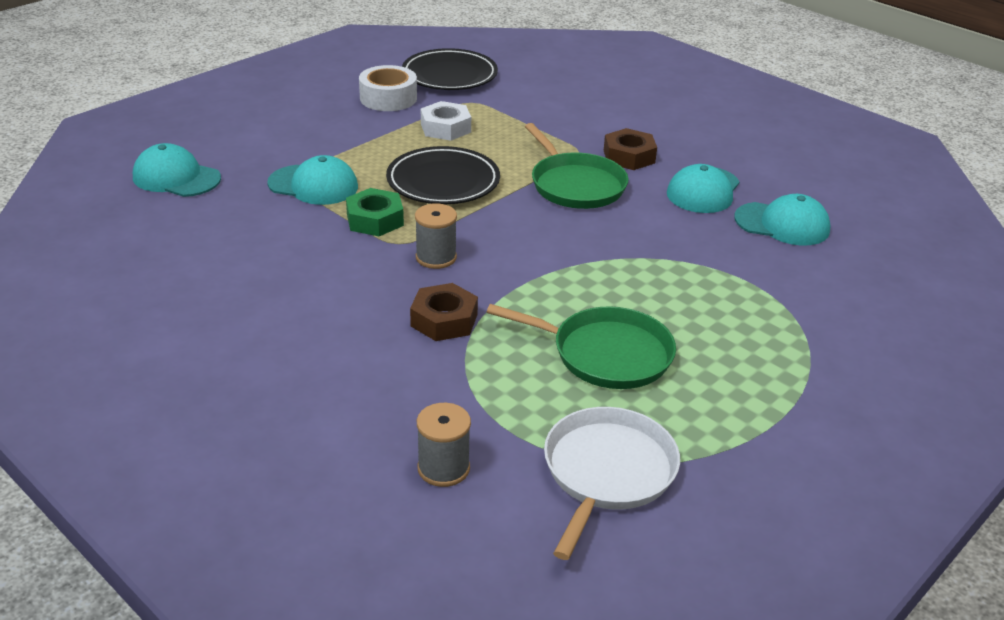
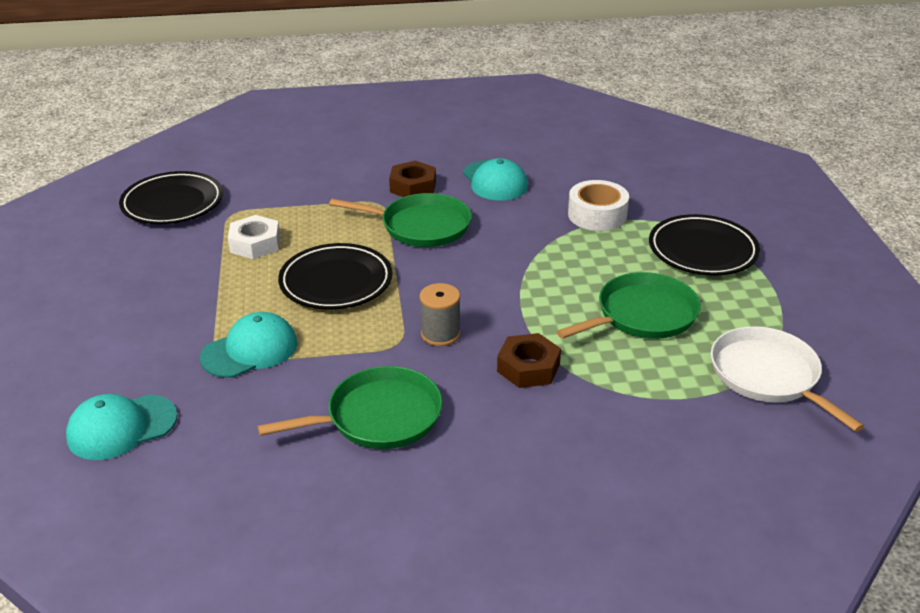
camera: 50 degrees left, 0 degrees up
green nut [346,188,404,236] -> none
white tape [359,65,417,111] -> white tape moved to [568,180,629,231]
grey spool [417,403,471,487] -> none
turquoise cap [734,194,831,246] -> none
none -> green pan [257,366,443,449]
none -> black plate [649,214,760,275]

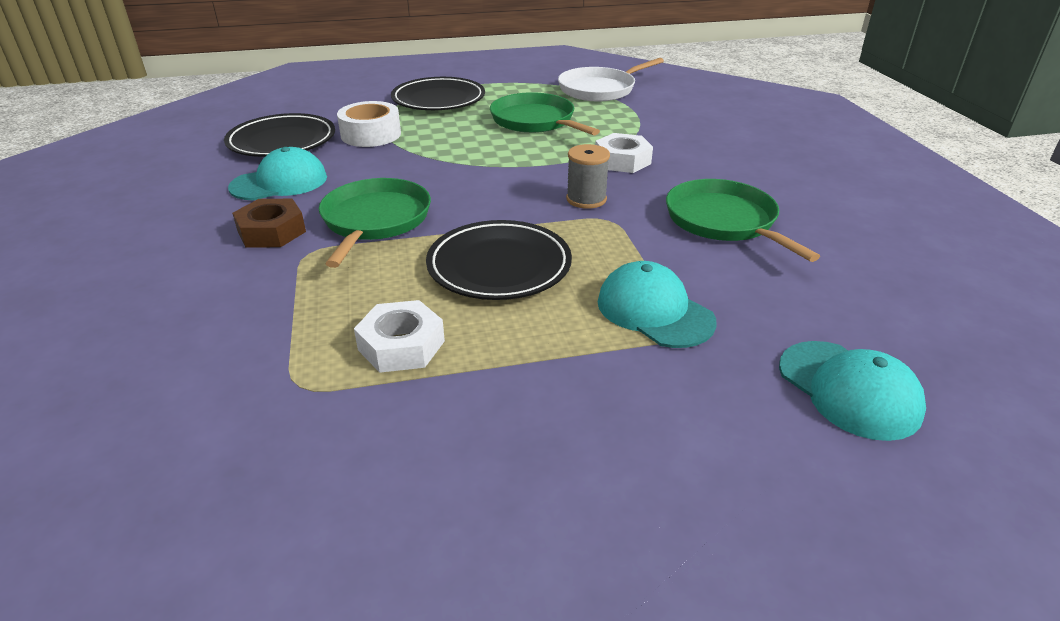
camera: 95 degrees left, 0 degrees up
black plate [119,171,223,224] -> black plate moved to [224,113,335,157]
brown nut [497,333,561,388] -> white nut [595,133,653,173]

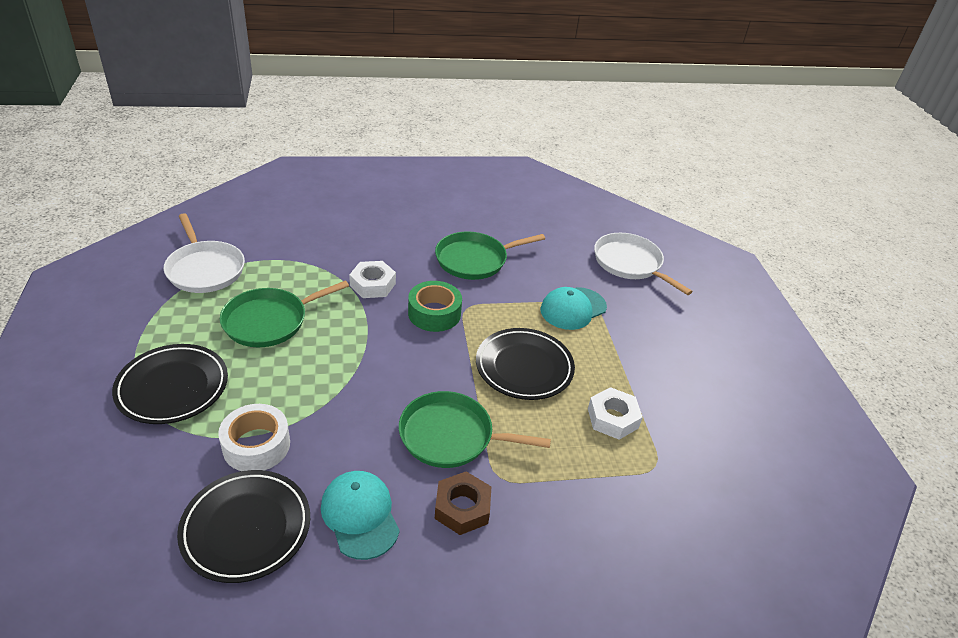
camera: 90 degrees left, 5 degrees up
grey spool [566,144,610,209] -> green tape [408,281,462,332]
turquoise cap [779,341,926,441] -> white pan [594,233,693,295]

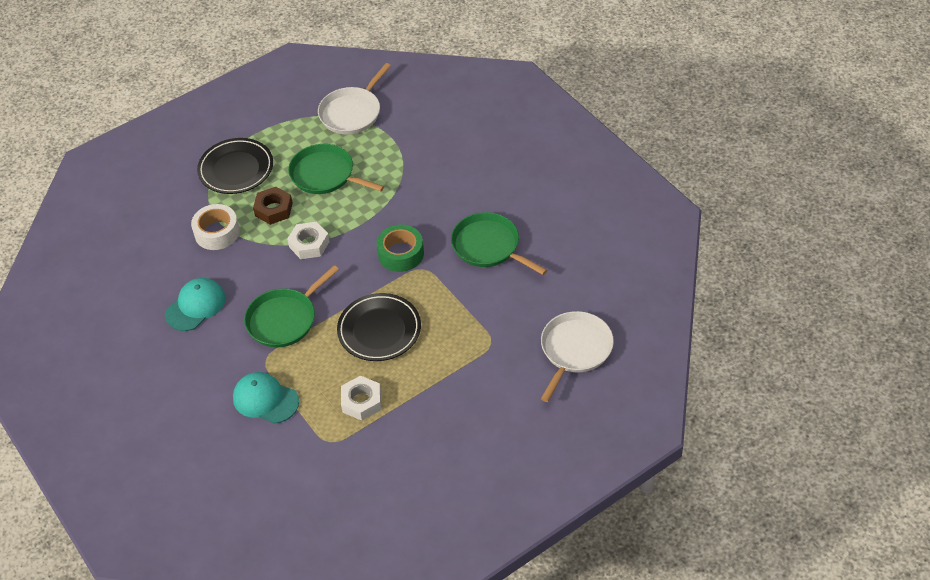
camera: 70 degrees right, 10 degrees up
black plate [177,470,310,583] -> none
white nut [349,261,396,298] -> white nut moved to [287,222,330,259]
green pan [399,391,551,468] -> green pan turned 120 degrees counterclockwise [244,265,339,347]
brown nut [435,471,491,535] -> brown nut moved to [253,187,293,225]
turquoise cap [540,287,607,330] -> turquoise cap moved to [233,372,299,424]

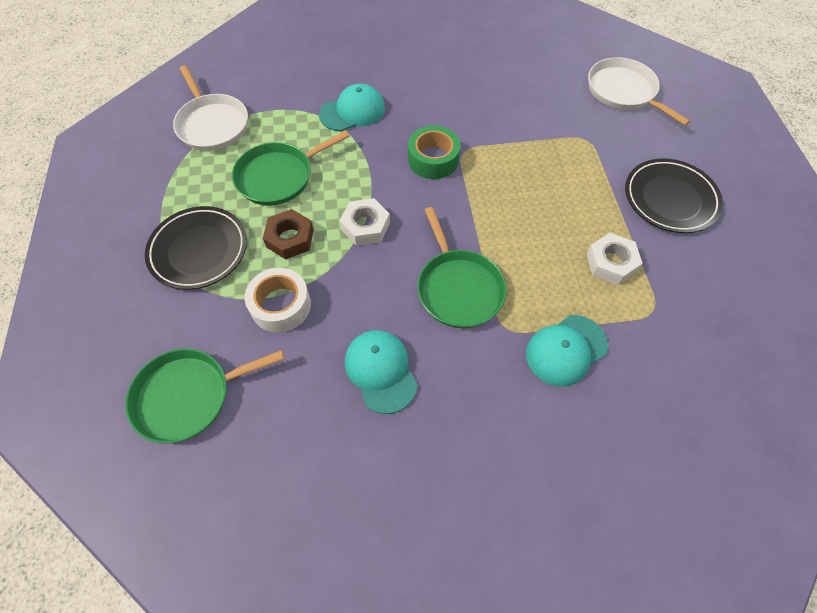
camera: 65 degrees left, 10 degrees up
black plate [337,293,421,361] -> black plate moved to [625,159,723,233]
green pan [451,212,547,275] -> green pan moved to [125,349,285,443]
none -> turquoise cap [319,84,385,131]

